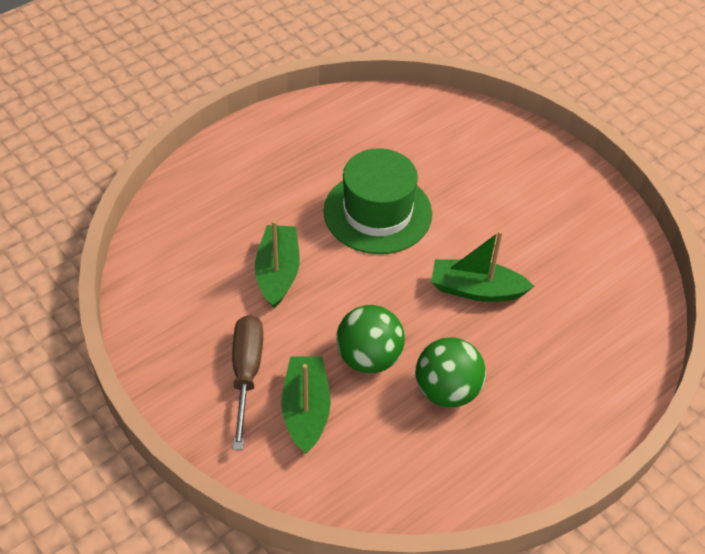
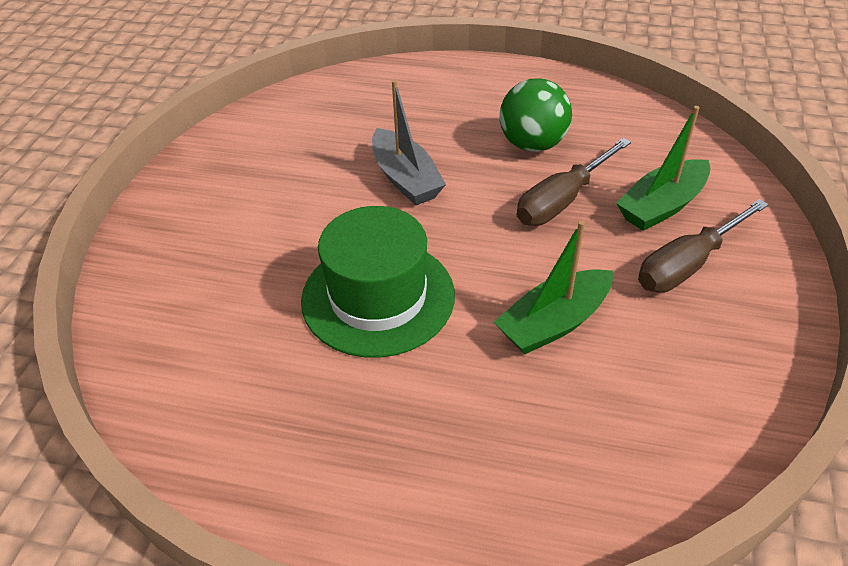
camera: 125 degrees left, 5 degrees down
green ball [336,305,405,374] -> brown screwdriver [517,138,631,226]
green boat [431,231,534,302] -> grey boat [372,80,446,205]

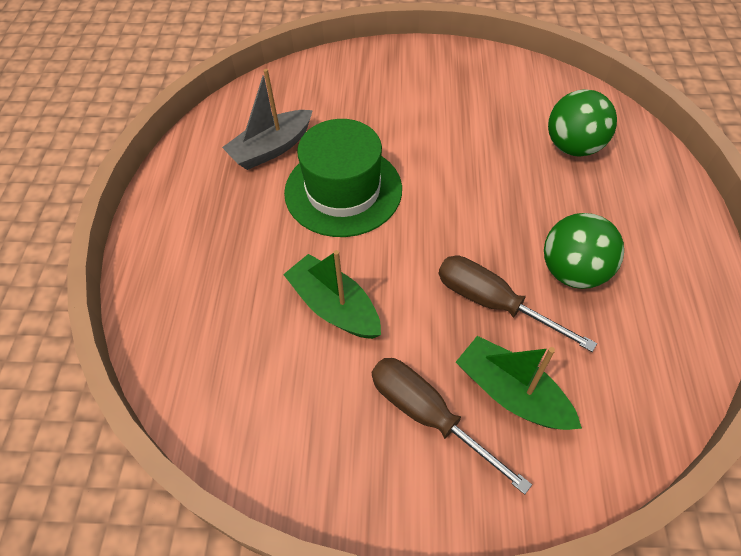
camera: 80 degrees right, 10 degrees up
grey boat [372,80,446,205] -> grey boat moved to [222,69,313,170]
none -> green ball [548,89,617,157]

